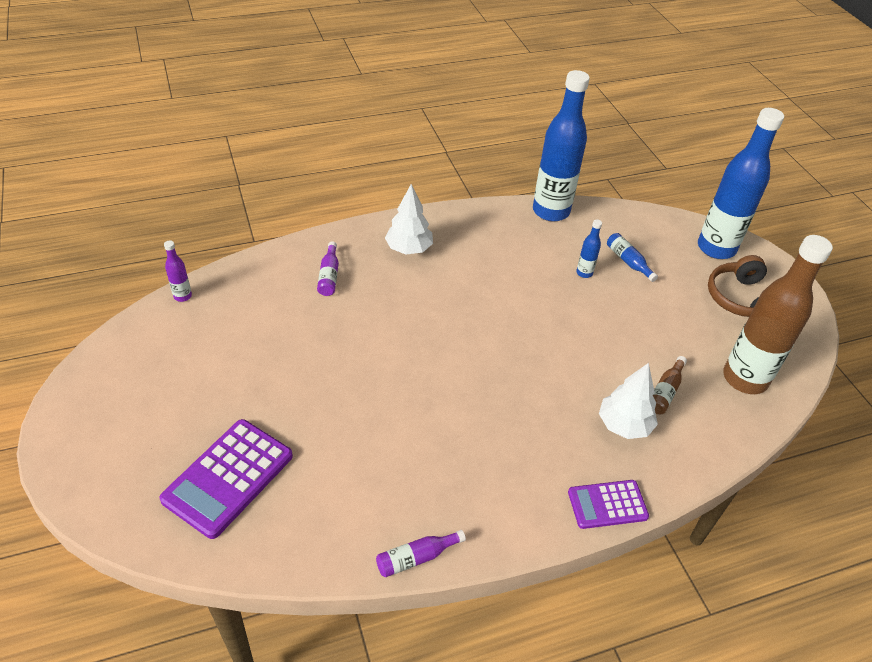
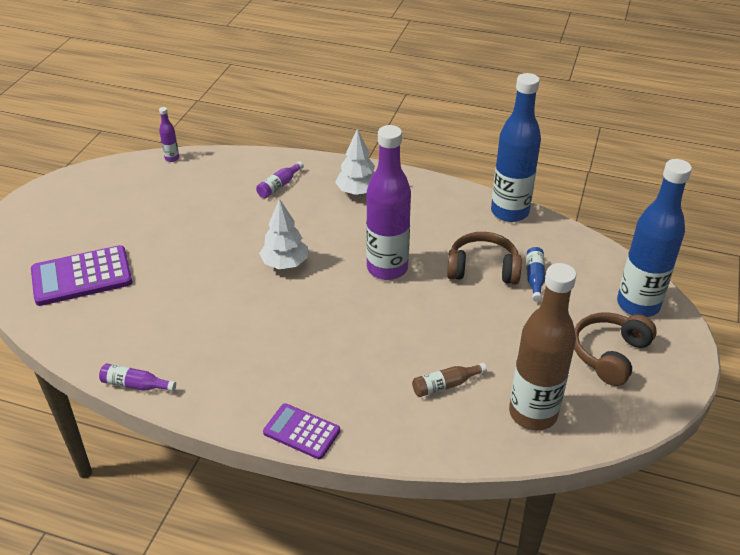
camera: 40 degrees right, 5 degrees down
blue bottle [576,220,602,278] -> brown headphones [447,232,522,284]
white tree [599,363,658,439] -> white tree moved to [259,198,308,269]
none -> purple bottle [366,125,411,280]

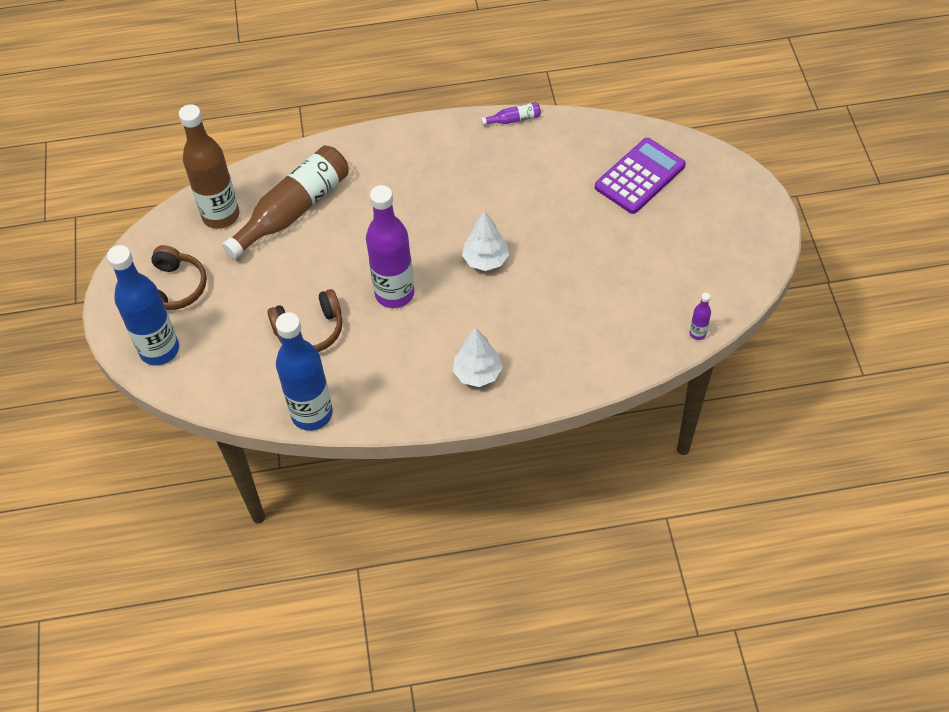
camera: 155 degrees right, 15 degrees up
purple bottle [256,161,304,198] -> none
purple calculator [263,403,340,459] -> none
brown bottle [412,363,487,397] -> brown bottle [222,145,349,259], size x2.44
blue bottle [527,247,545,301] -> none

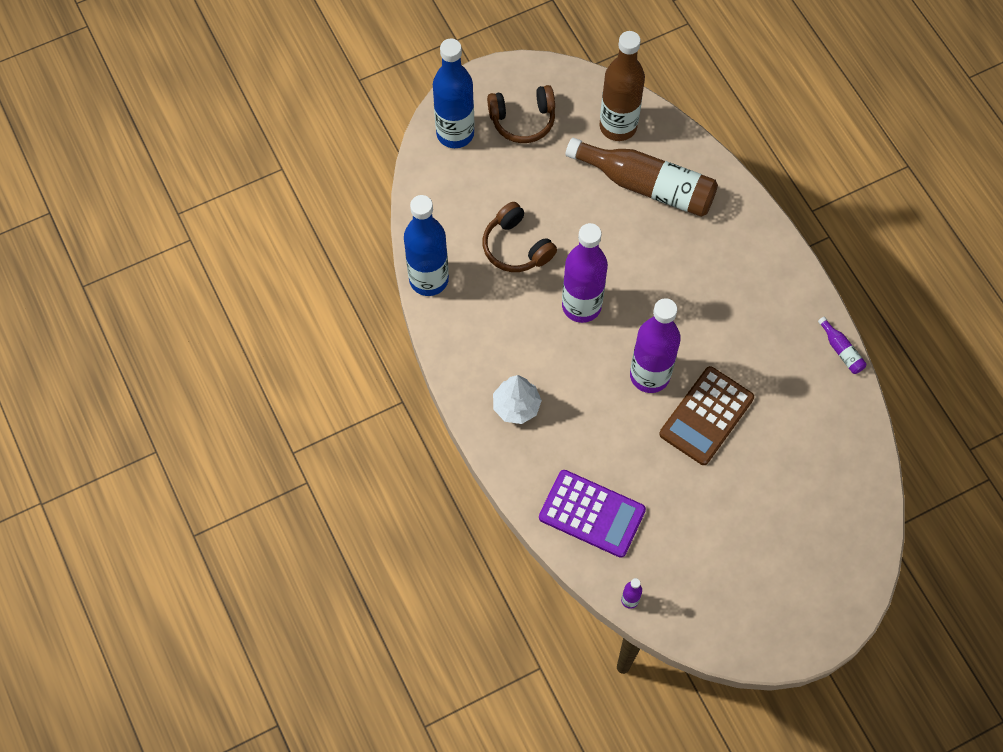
camera: 70 degrees right, 10 degrees up
white tree [462,211,509,271] -> purple bottle [630,298,681,393]
purple calculator [595,138,685,214] -> purple calculator moved to [539,470,646,558]
none -> brown calculator [659,366,754,465]

